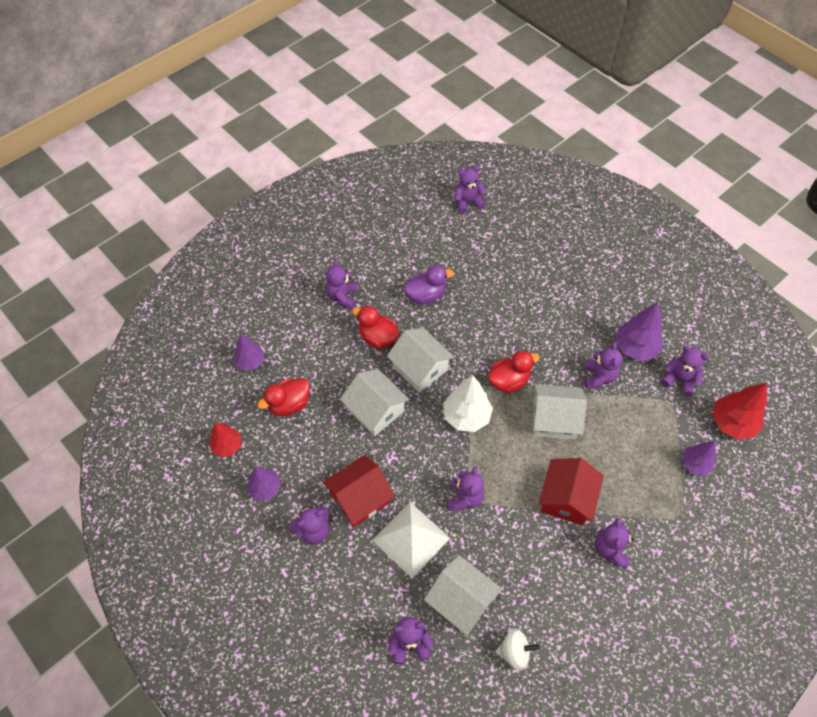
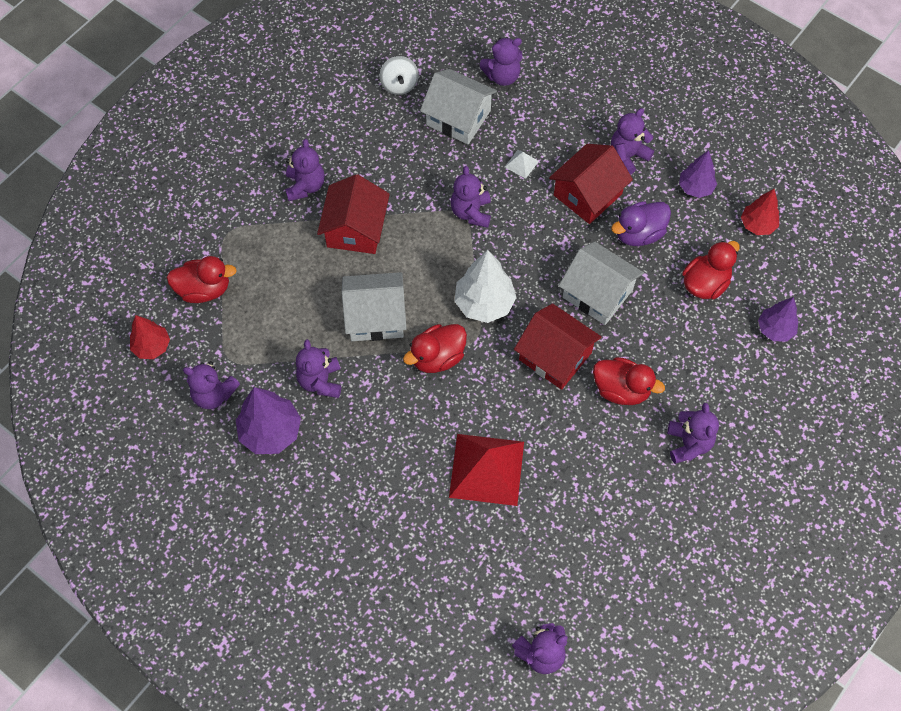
camera: 170 degrees right, 5 degrees up
white pyramid [372,502,450,579] -> white pyramid [505,150,539,179], size x0.42
white house [387,328,454,393] -> red house [514,303,602,390]
purple duck [404,265,454,304] -> purple duck moved to [611,201,671,246]
white spinning top [496,628,540,671] -> white spinning top turned 90 degrees counterclockwise [380,56,419,95]
purple tree [682,441,716,476] -> red duck [167,256,237,303]
red tree [712,383,767,440] -> red tree [130,315,170,359], size x0.64
none -> red pyramid [449,434,524,506]

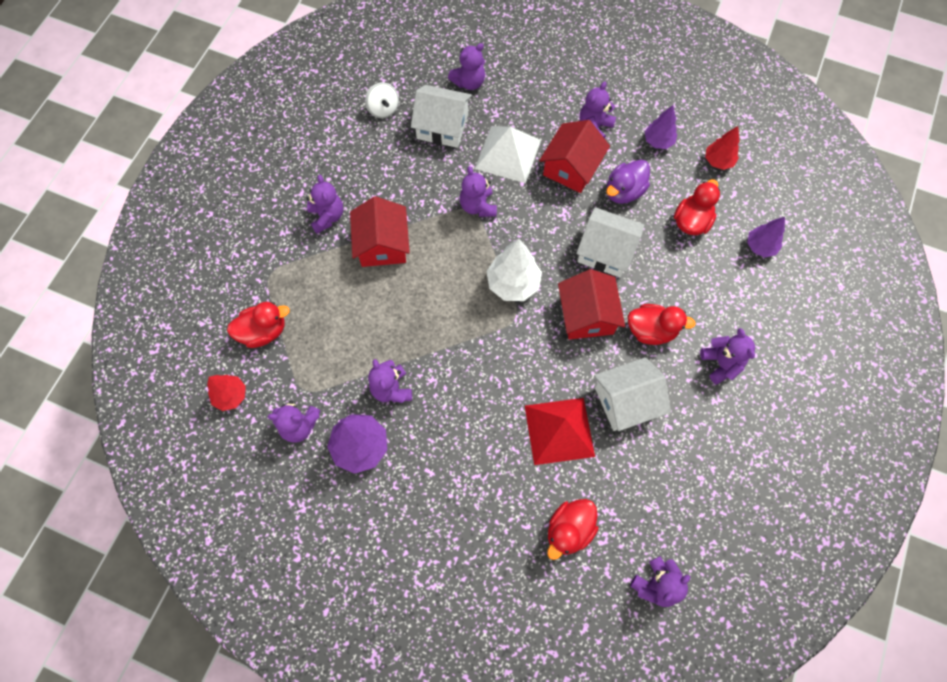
camera: 15 degrees left, 5 degrees up
white house [342,272,407,341] -> white house moved to [594,357,671,431]
red duck [403,324,467,373] -> red duck moved to [547,499,599,560]
white pyramid [505,150,539,179] -> white pyramid [475,126,541,183], size x2.40
red house [514,303,602,390] -> red house turned 60 degrees clockwise [558,269,625,340]

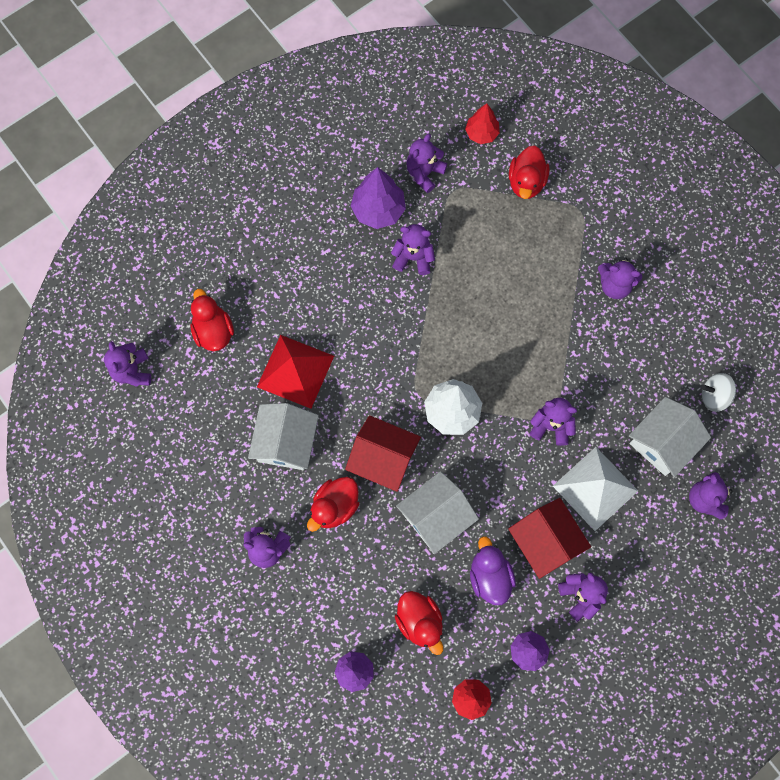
camera: 120 degrees right, 5 degrees up
red house [350,196,410,267] -> none

